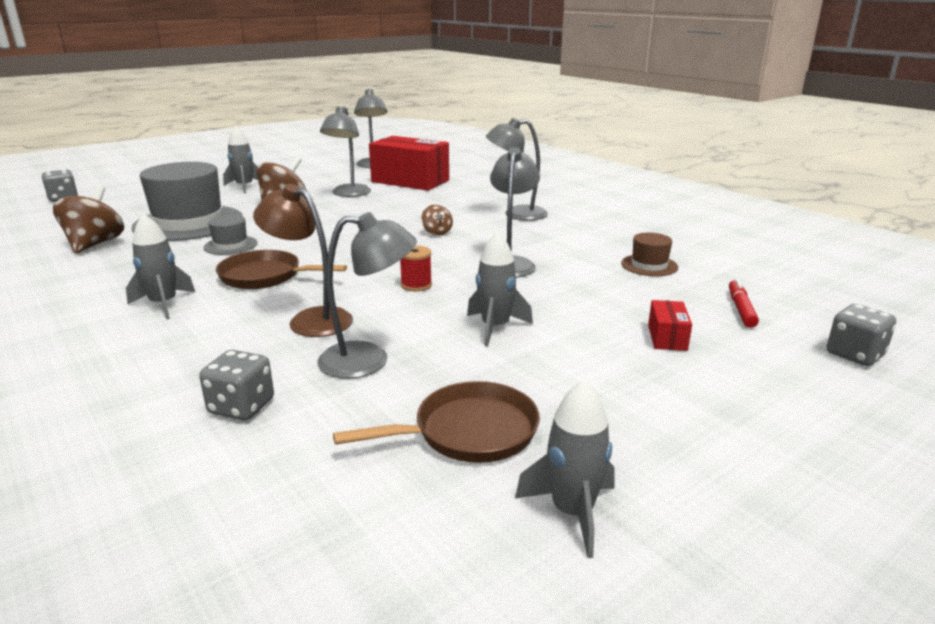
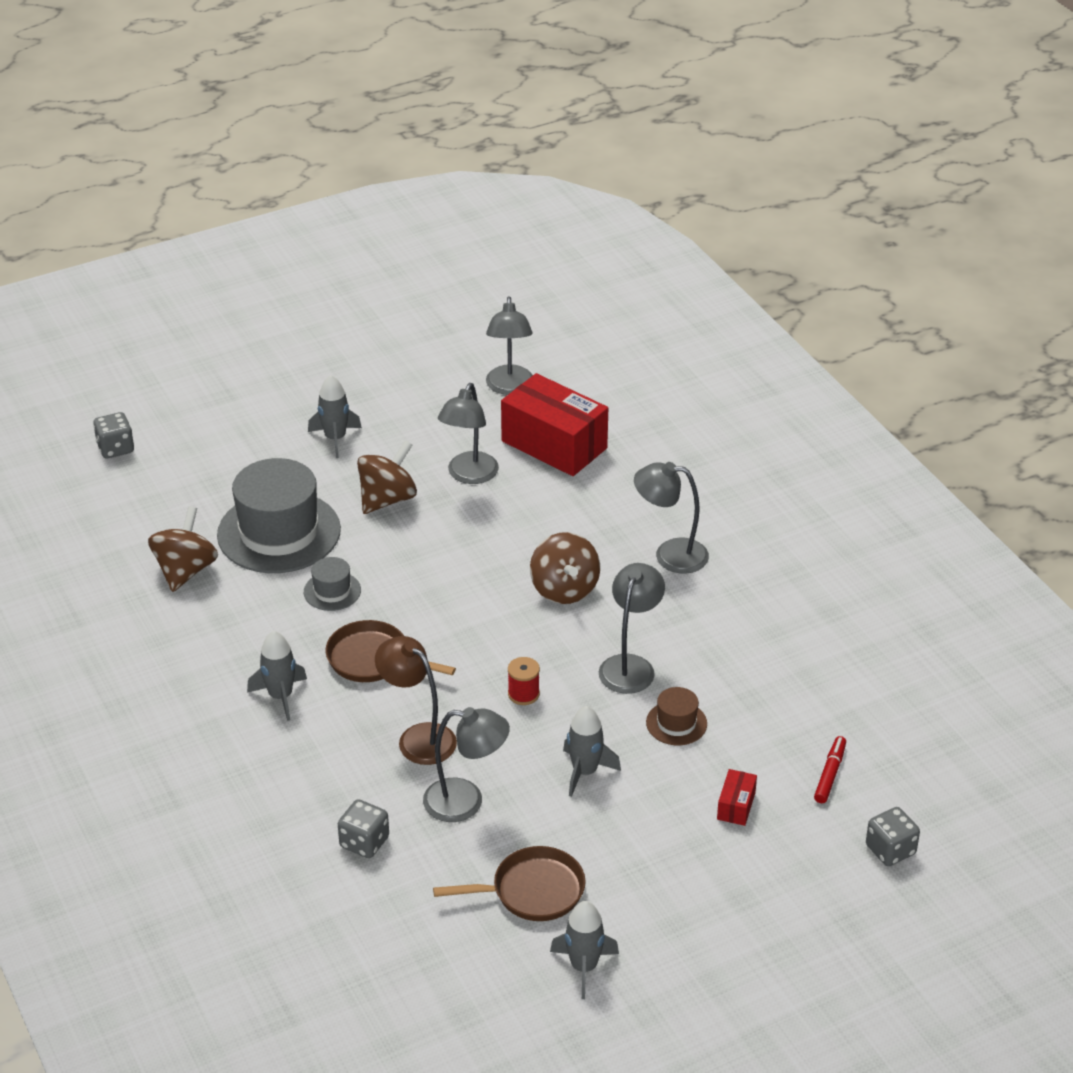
camera: 10 degrees right, 15 degrees up
brown spinning top [421,204,453,235] -> brown spinning top [530,532,600,604], size x1.88
brown hat [621,233,678,276] -> brown hat moved to [646,687,707,745]

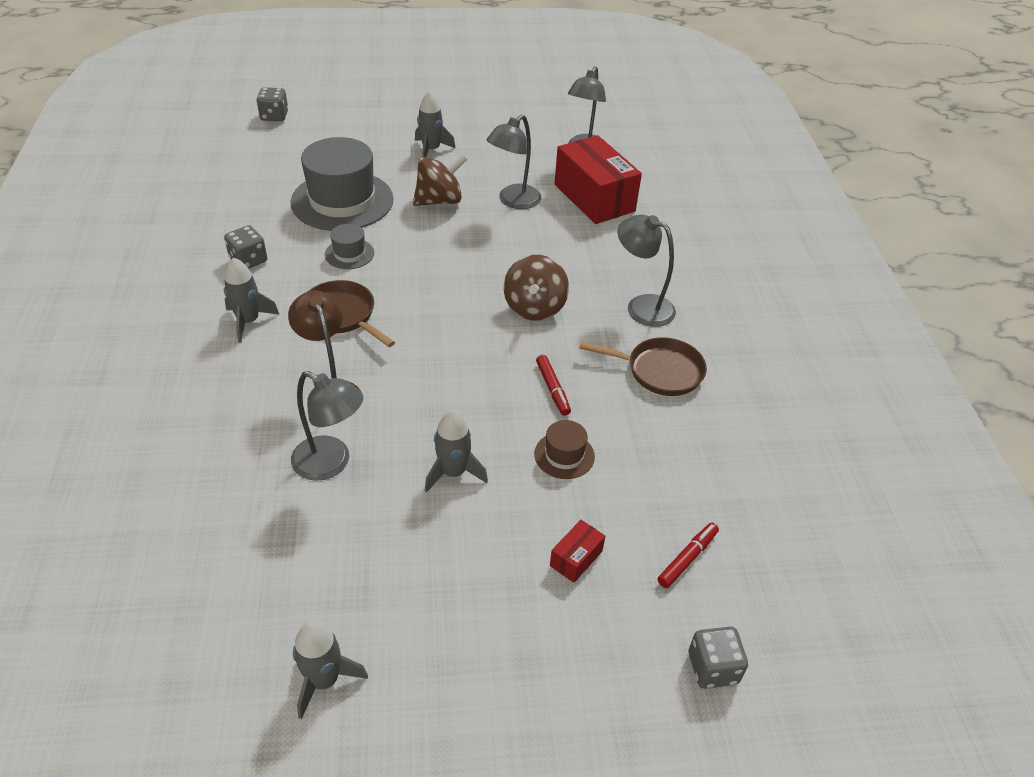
camera: 20 degrees right, 5 degrees up
brown spinning top [148,506,218,592] -> none
grey dice [338,799,389,858] -> grey dice moved to [224,225,267,269]
brown pan [433,846,586,921] -> brown pan moved to [579,337,707,396]
red spool [508,657,540,705] -> none
grey lamp [599,563,665,694] -> red marker [536,355,571,416]

